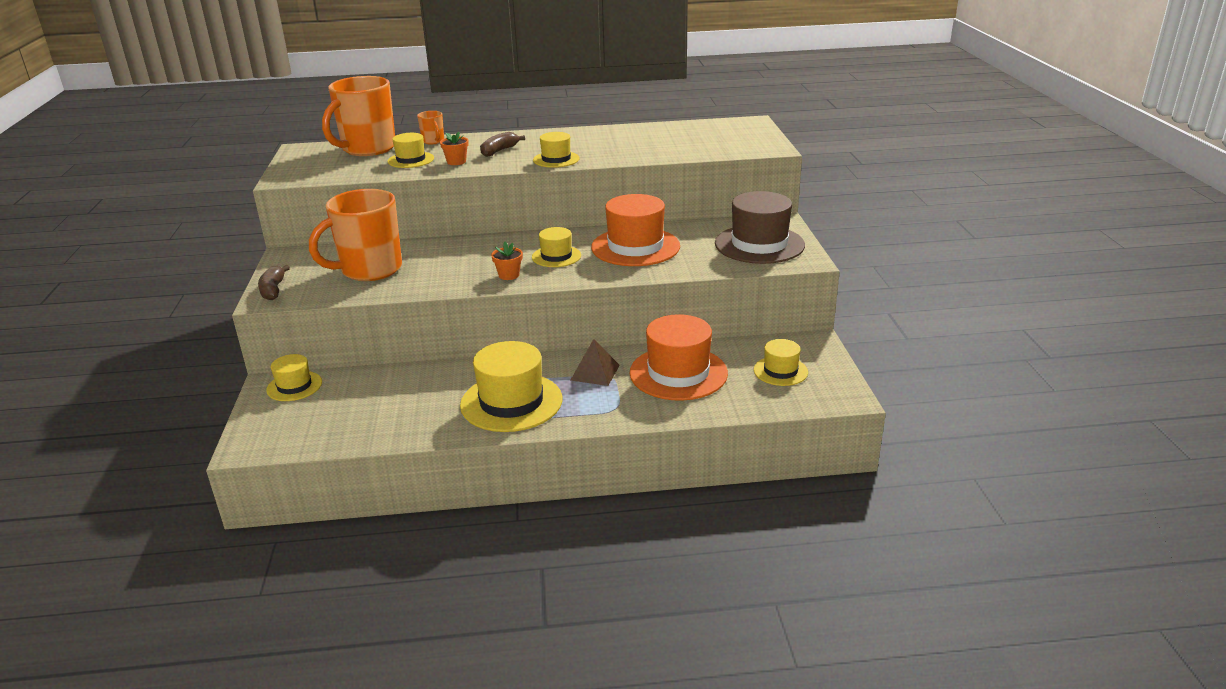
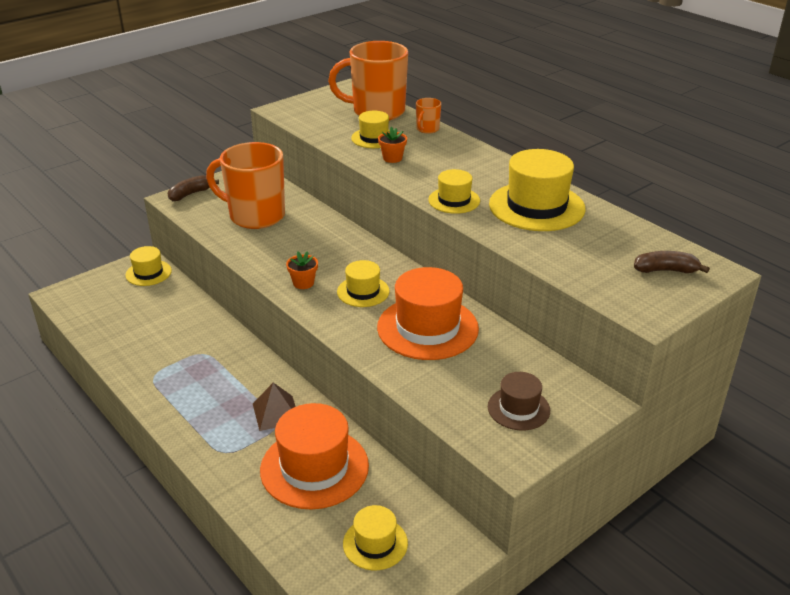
camera: 55 degrees right, 5 degrees up
yellow hat [460,341,562,432] -> yellow hat moved to [489,149,586,231]
brown banana [480,132,525,157] -> brown banana moved to [634,251,710,273]
brown hat [715,191,805,264] -> brown hat [488,372,550,430], size x0.55

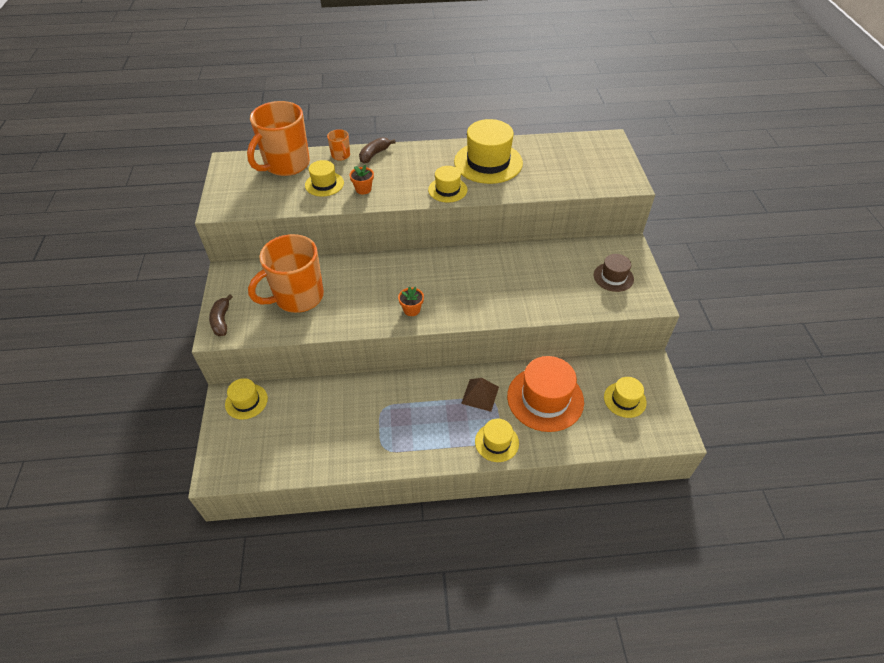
camera: 55 degrees left, 15 degrees up
yellow hat [337,260,389,307] -> yellow hat moved to [475,419,519,462]
orange hat [377,267,479,360] -> none
brown banana [634,251,710,273] -> brown banana moved to [359,137,396,163]

